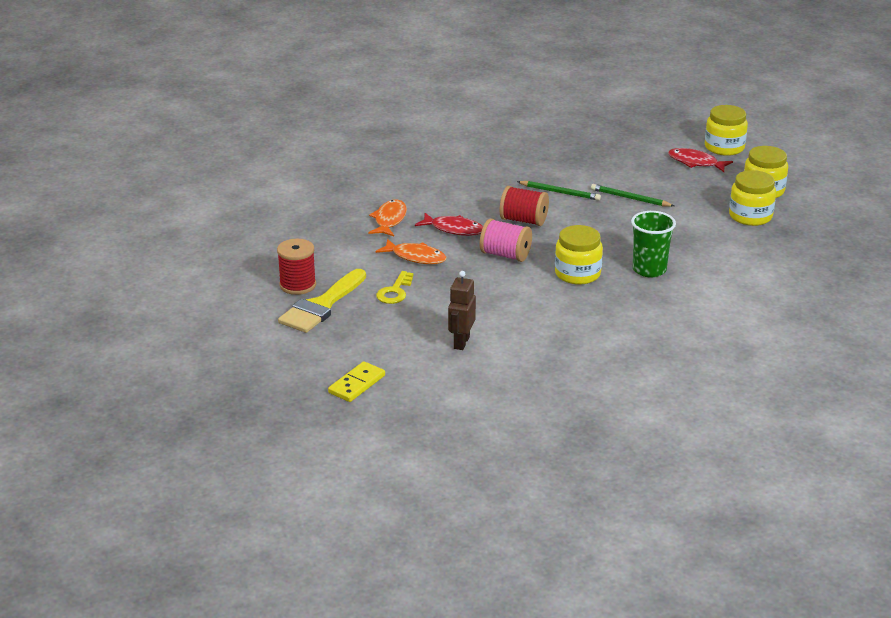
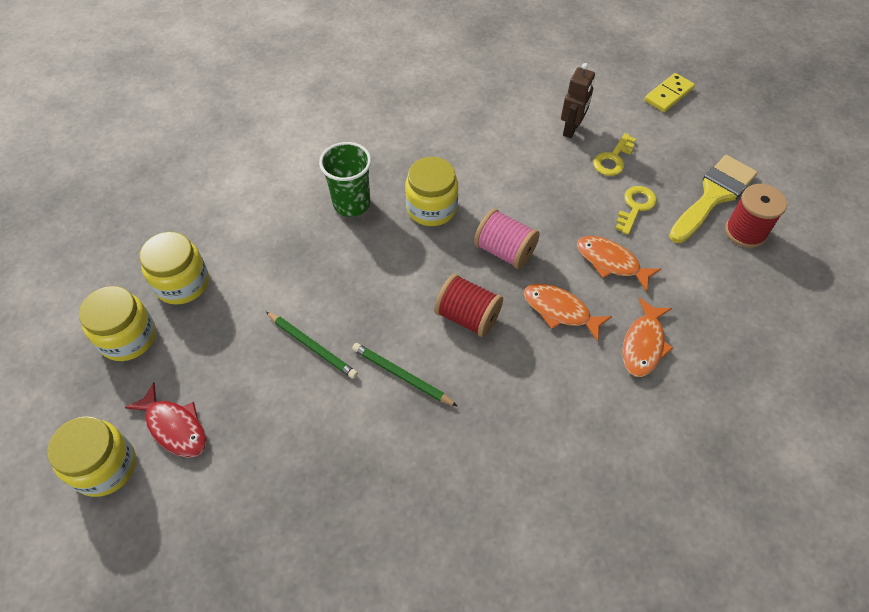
camera: 170 degrees left, 25 degrees up
red fish [415,213,483,236] -> orange fish [524,284,612,342]
none -> yellow key [593,133,636,176]

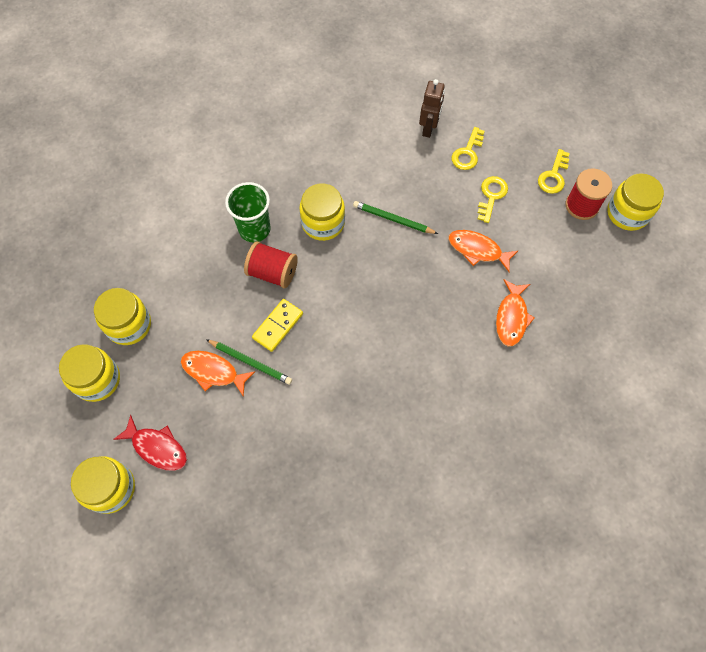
camera: 10 degrees left, 10 degrees up
green pencil [352,343,458,407] -> green pencil moved to [353,201,438,234]
red spool [434,274,503,337] -> red spool moved to [244,241,298,288]
pink spool [474,209,539,269] -> none
orange fish [524,284,612,342] -> orange fish moved to [181,351,255,397]
yellow domino [644,73,695,112] -> yellow domino moved to [252,299,303,352]
yellow brush [669,155,758,243] -> yellow key [538,149,570,194]
none -> yellow jar [607,173,664,231]

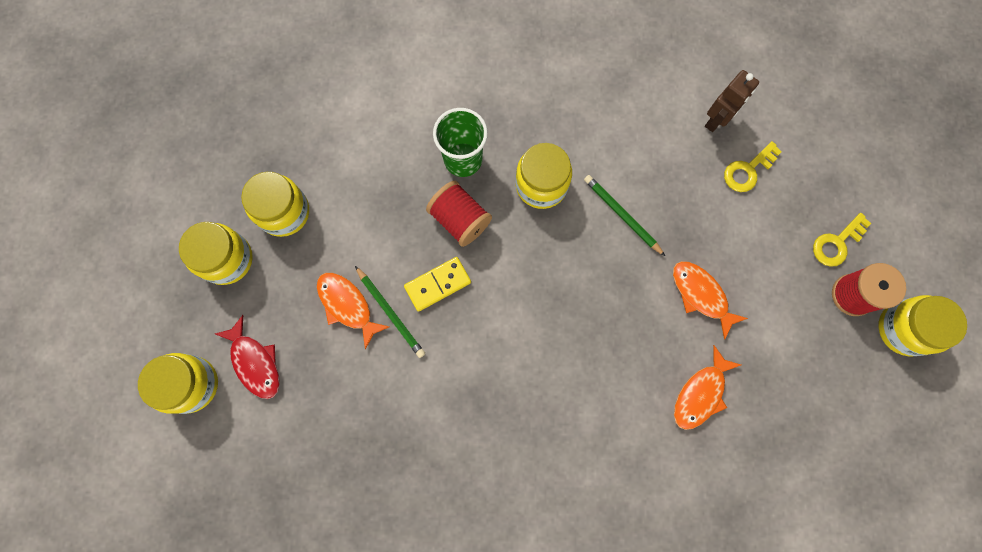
camera: 25 degrees right, 10 degrees up
yellow key [478,176,508,223] -> none

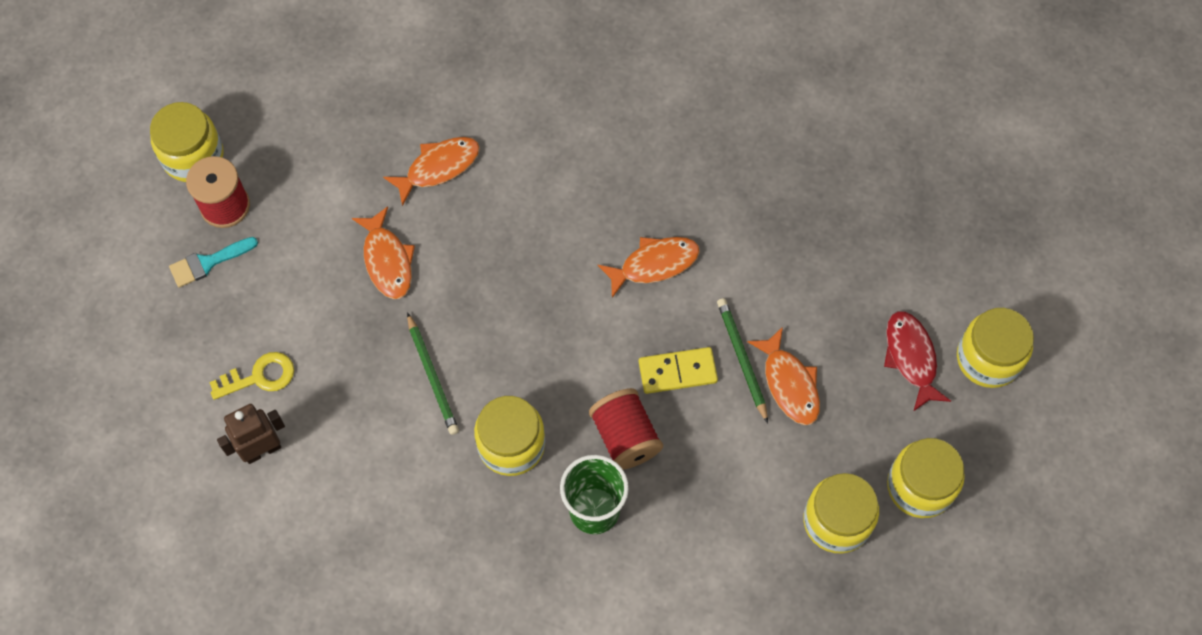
camera: 160 degrees left, 10 degrees down
yellow key [813,213,871,267] -> turquoise brush [169,237,258,288]
none -> orange fish [598,237,700,298]

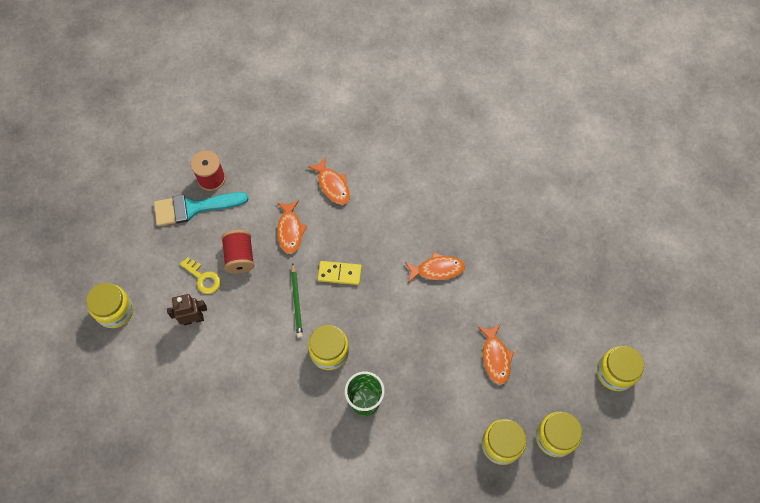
camera: 15 degrees right, 0 degrees up
yellow jar [150,102,224,182] -> yellow jar moved to [86,283,133,328]
turquoise brush [169,237,258,288] -> turquoise brush [154,192,248,226], size x1.85
yellow key [209,352,294,400] -> yellow key turned 45 degrees clockwise [180,257,221,294]
orange fish [383,137,480,206] -> orange fish turned 75 degrees clockwise [308,156,350,205]
red spool [589,388,663,470] -> red spool moved to [221,230,255,274]
yellow domino [639,347,718,394] -> yellow domino moved to [318,261,362,285]
green pencil [717,298,768,423] -> none
red fish [884,311,951,412] -> none

